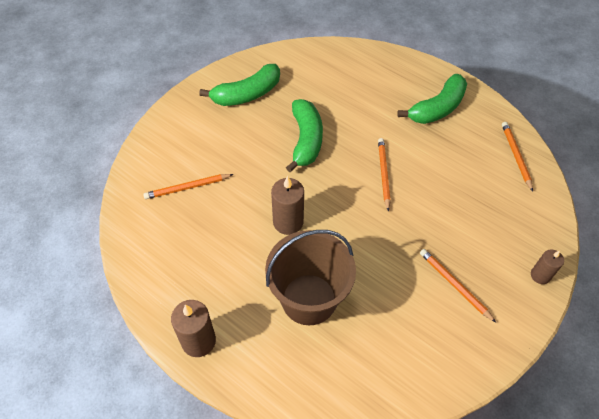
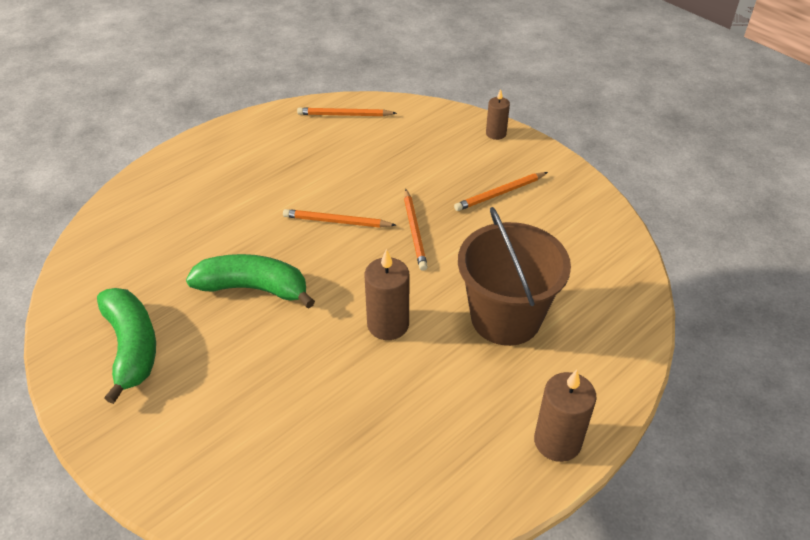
camera: 80 degrees left, 10 degrees down
orange pencil [143,174,234,199] -> orange pencil moved to [404,189,428,271]
green banana [397,74,467,124] -> none

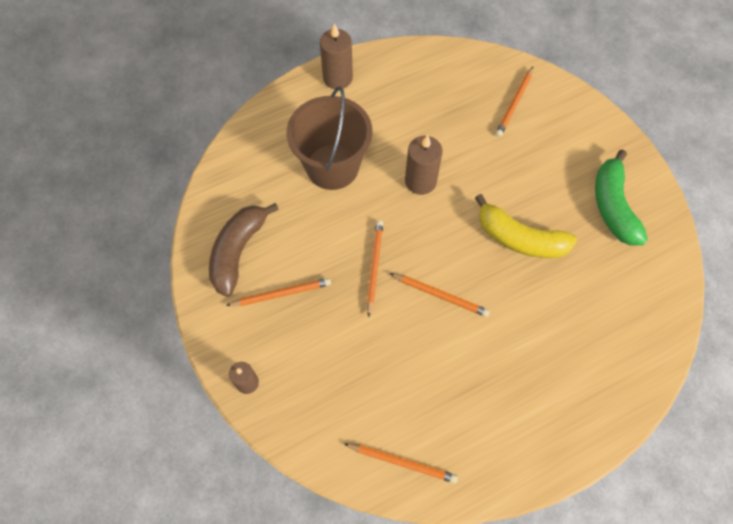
camera: 165 degrees left, 20 degrees up
green banana [186,254,315,309] -> yellow banana [475,194,577,258]
none -> brown banana [209,203,279,297]
none -> orange pencil [496,67,533,137]

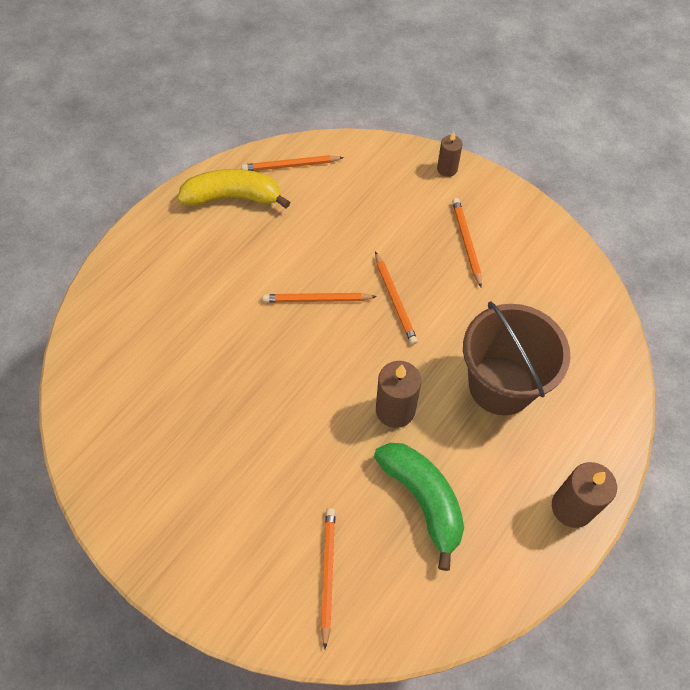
camera: 155 degrees right, 5 degrees down
brown banana [209,203,279,297] -> none
orange pencil [226,278,331,306] -> orange pencil turned 120 degrees clockwise [452,198,482,288]
yellow banana [475,194,577,258] -> yellow banana moved to [177,169,290,209]
green banana [595,149,648,246] -> green banana moved to [374,443,464,571]

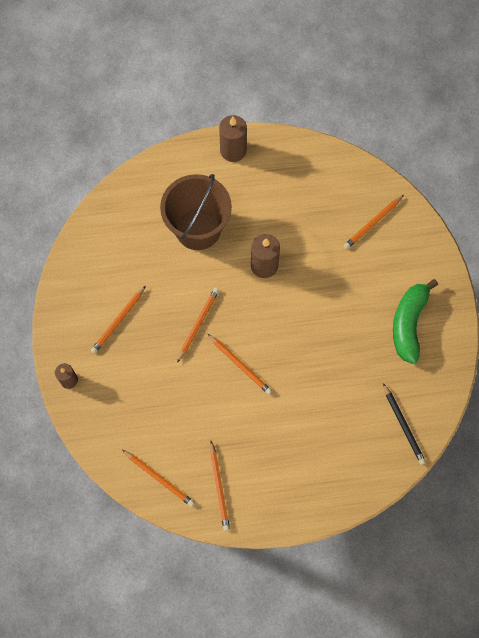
camera: 135 degrees left, 10 degrees up
yellow banana [177,169,290,209] -> orange pencil [210,441,230,531]
green banana [374,443,464,571] -> green banana moved to [393,279,438,364]
none -> black pencil [383,383,426,465]

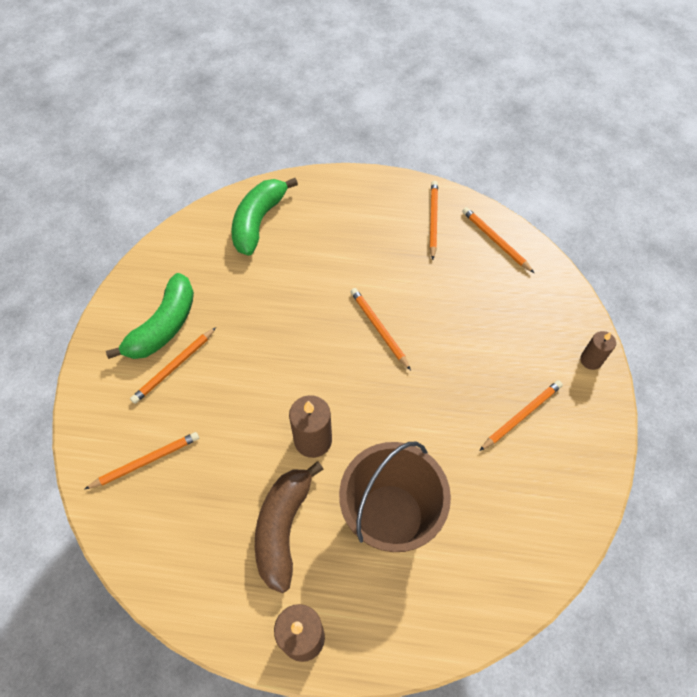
camera: 165 degrees left, 10 degrees down
orange pencil [177,288,219,363] -> orange pencil moved to [130,327,216,404]
black pencil [383,383,426,465] -> none
none -> green banana [231,178,298,256]
none -> brown banana [255,461,323,593]

